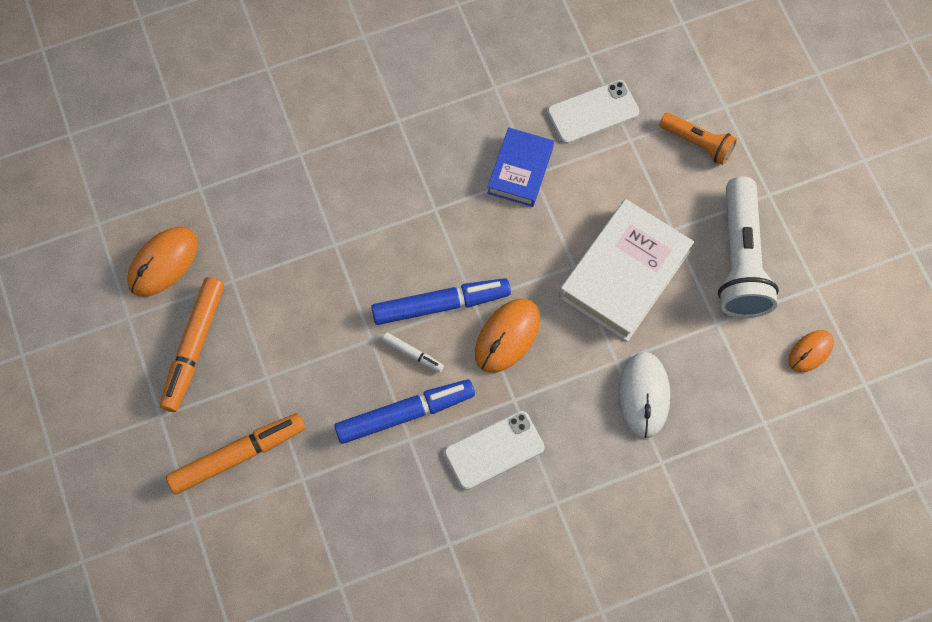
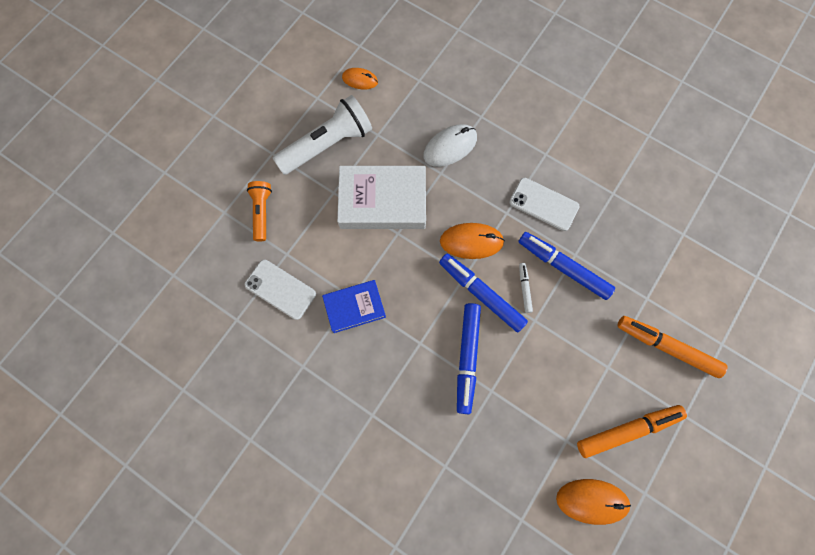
camera: 125 degrees left, 5 degrees up
none -> blue marker [457,303,481,414]

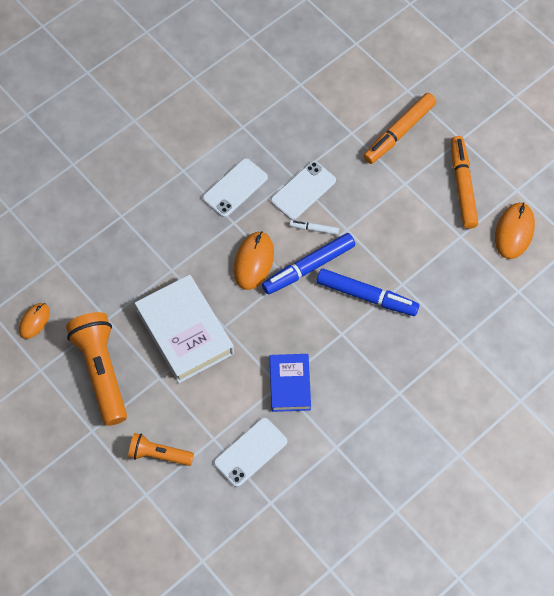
camera: 75 degrees left, 10 degrees down
white flashlight [273,95,372,175] -> orange flashlight [66,312,127,426]
white book [337,166,426,229] -> white book turned 45 degrees counterclockwise [135,275,234,383]
white mouse [423,124,477,167] -> none
blue marker [518,232,615,300] -> white phone [271,161,336,220]

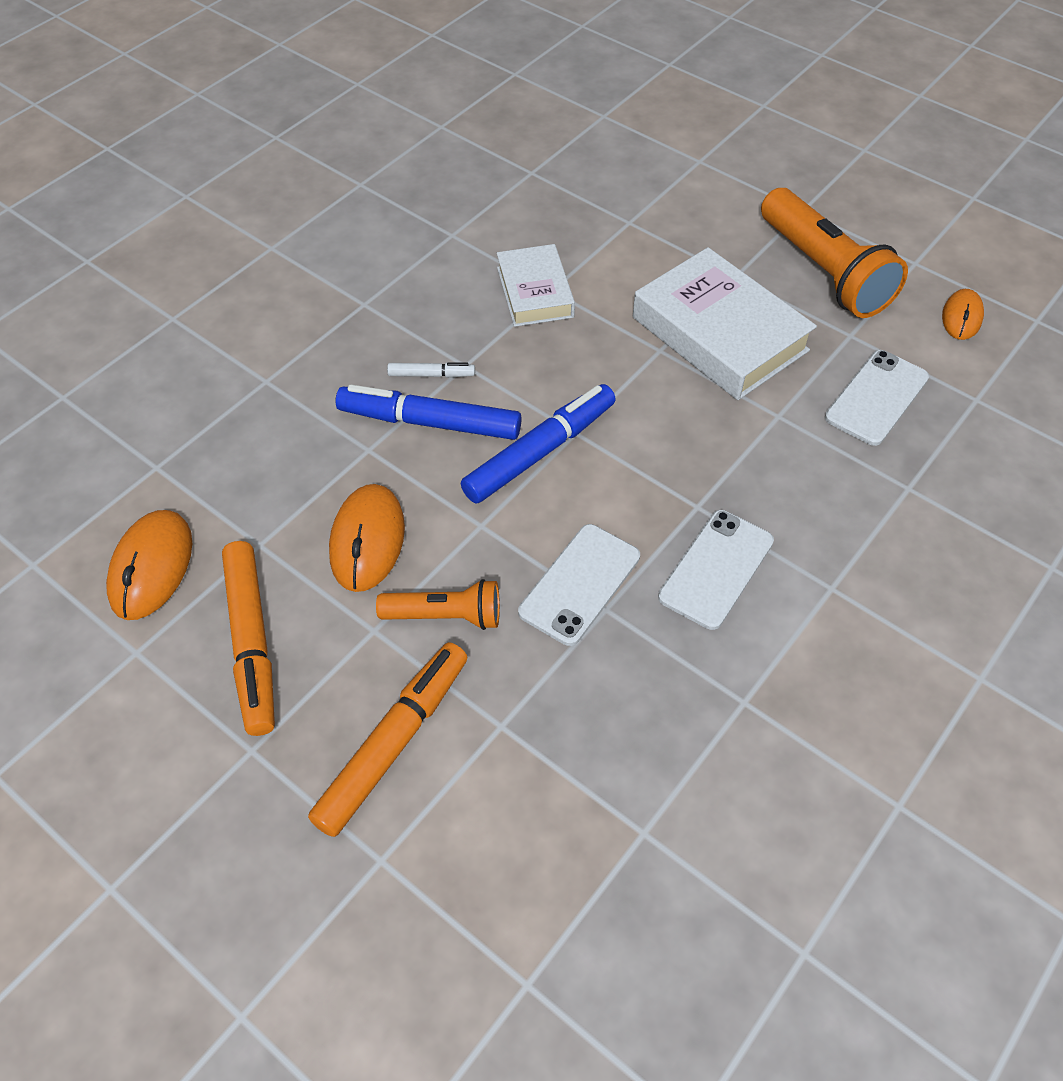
camera: 170 degrees right, 10 degrees down
orange flashlight [128,433,194,466] -> orange flashlight moved to [376,579,500,630]
white phone [214,418,287,487] -> white phone moved to [825,350,929,446]
orange mouse [234,231,274,290] -> orange mouse moved to [329,484,405,592]
blue book [270,354,311,412] -> white book [497,244,575,327]
white marker [289,220,339,235] -> white marker moved to [387,362,475,378]

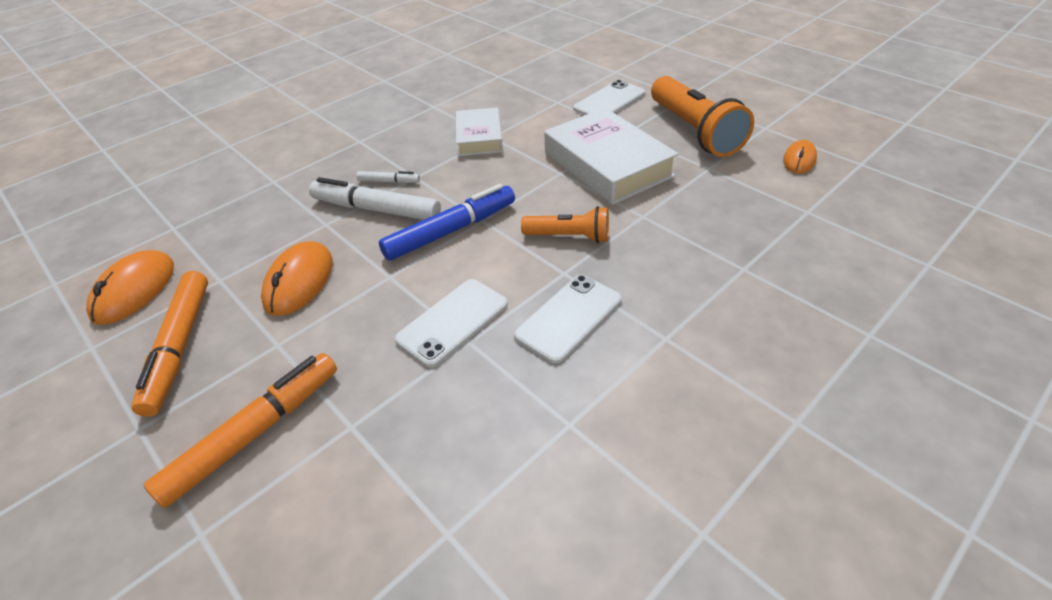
camera: 10 degrees right, 10 degrees down
blue marker [335,384,521,440] -> white marker [309,177,441,220]
orange flashlight [376,579,500,630] -> orange flashlight moved to [521,206,609,243]
white phone [825,350,929,446] -> white phone moved to [573,80,645,115]

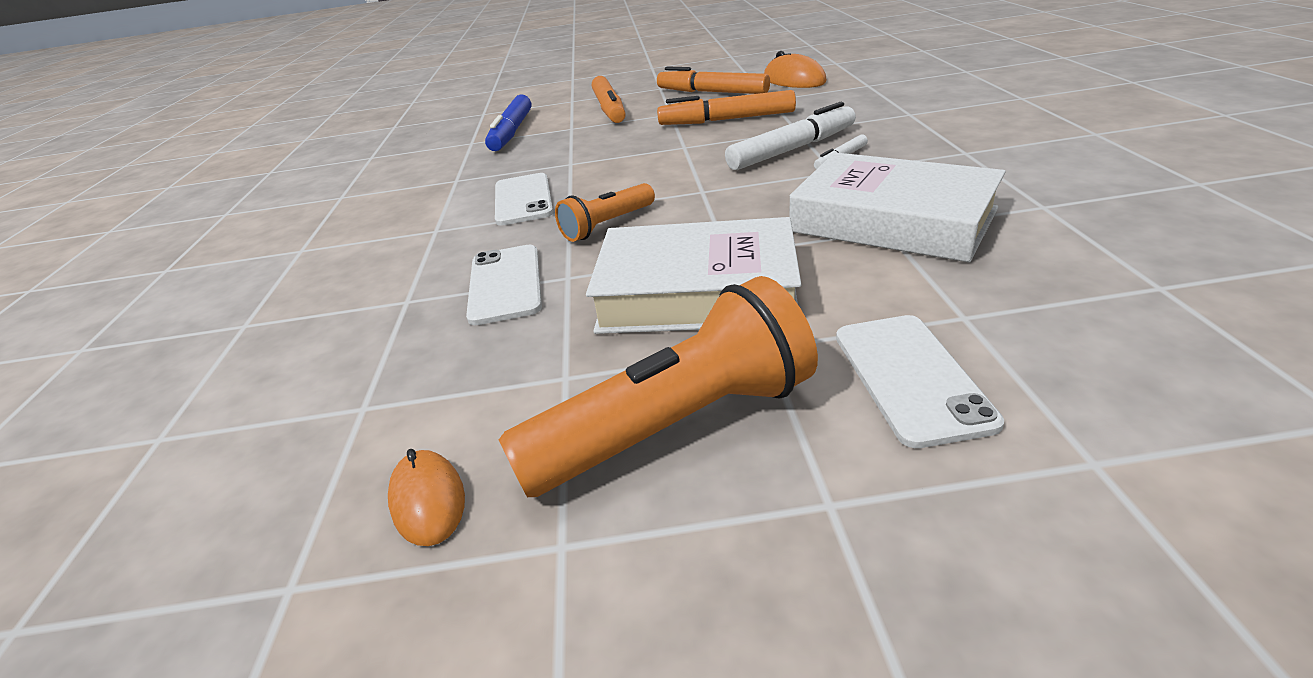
camera: 130 degrees right, 10 degrees down
orange mouse [261,241,333,316] -> orange marker [657,90,796,125]
blue marker [379,184,515,261] -> blue marker moved to [485,94,531,151]
white phone [395,279,508,368] -> white phone moved to [466,244,542,325]
white book [456,107,503,156] -> white book [790,152,1006,263], size x1.65
orange flashlight [651,76,754,157] -> orange flashlight turned 135 degrees clockwise [499,276,818,497]

